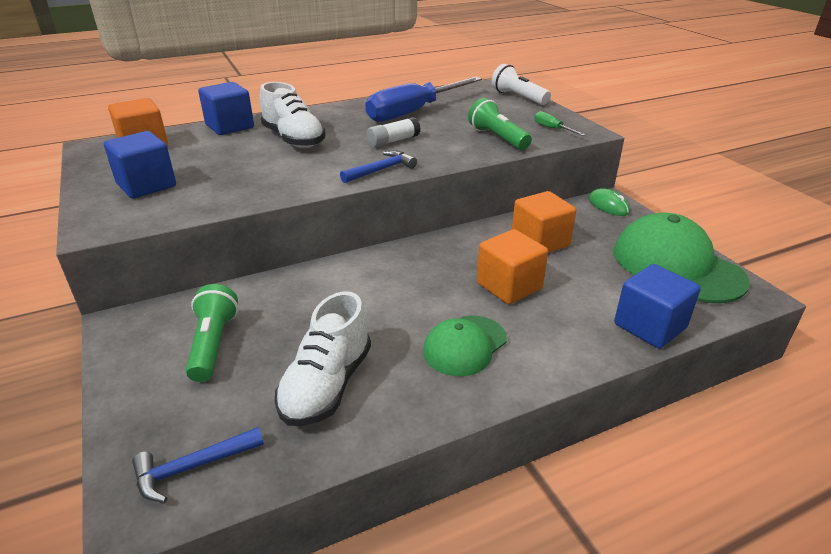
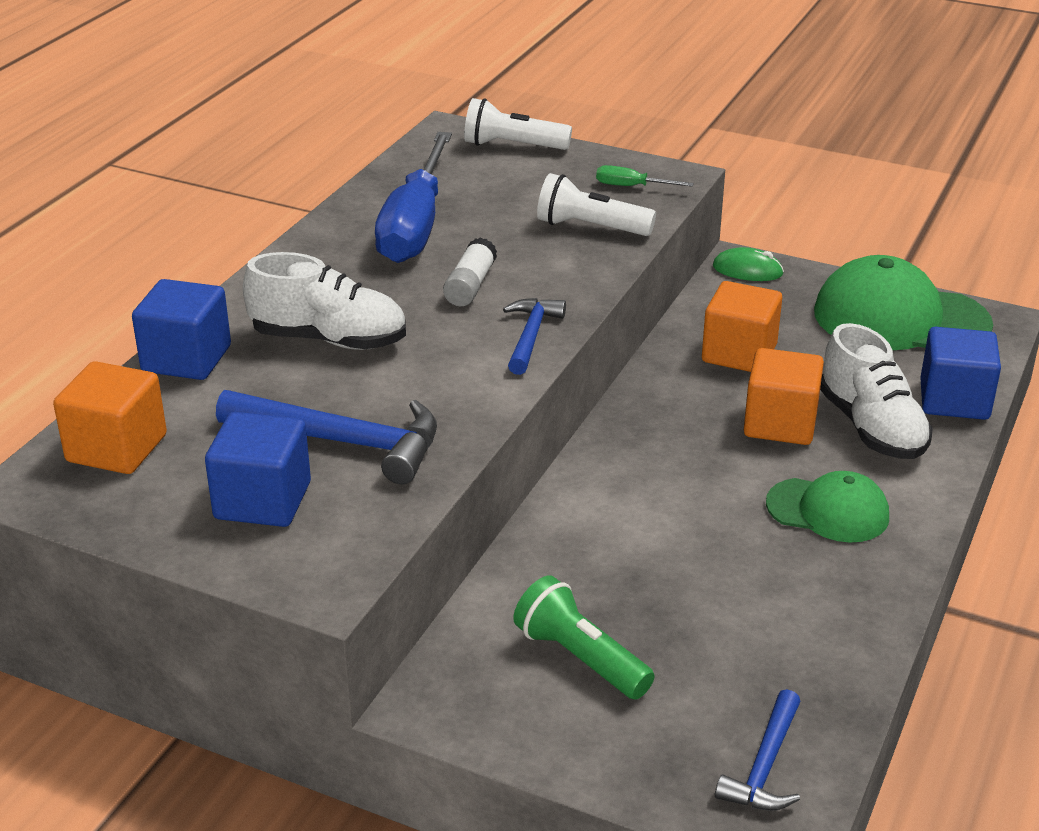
camera: 40 degrees left, 0 degrees up
white shoe [275,291,371,426] -> white shoe moved to [820,323,933,459]
green cap [423,316,507,376] -> green cap turned 75 degrees counterclockwise [766,471,889,543]
green flashlight [468,98,532,150] -> white flashlight [537,173,656,236]
none -> blue hammer [216,390,437,484]

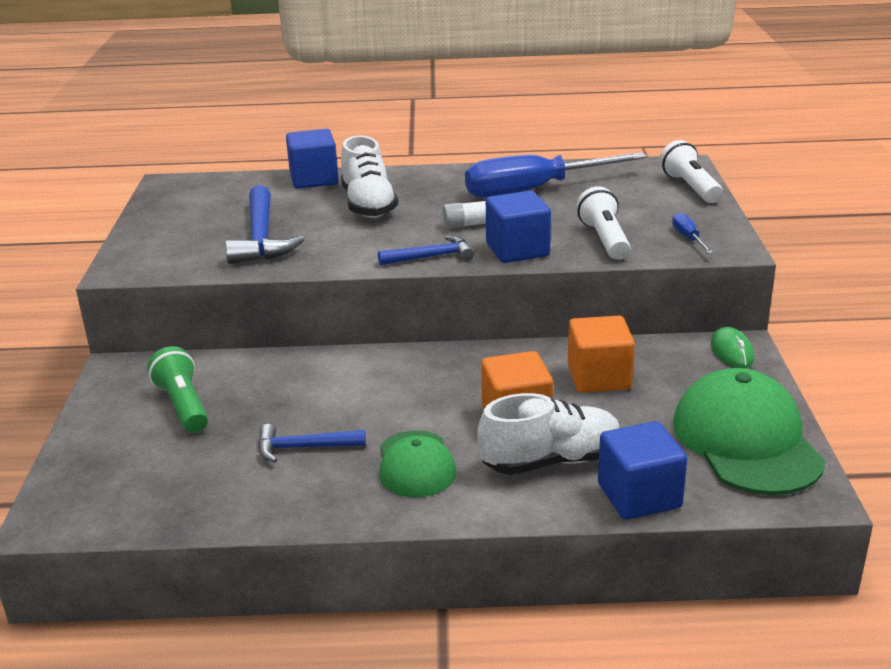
camera: 65 degrees right, 5 degrees down
orange cube [53,361,167,474] -> none
blue cube [205,412,311,527] -> blue cube moved to [486,191,551,263]
green flashlight [513,575,655,700] -> green flashlight turned 45 degrees counterclockwise [148,346,208,433]
green screwdriver [596,165,694,187] -> blue screwdriver [672,212,713,254]
blue hammer [715,689,801,811] -> blue hammer moved to [258,424,366,463]
white shoe [820,323,933,459] -> white shoe turned 150 degrees counterclockwise [477,393,620,475]

